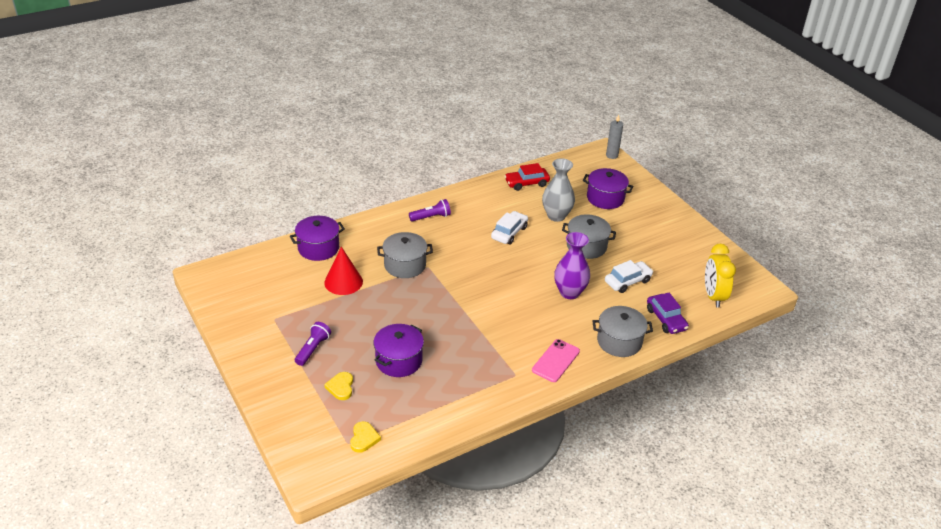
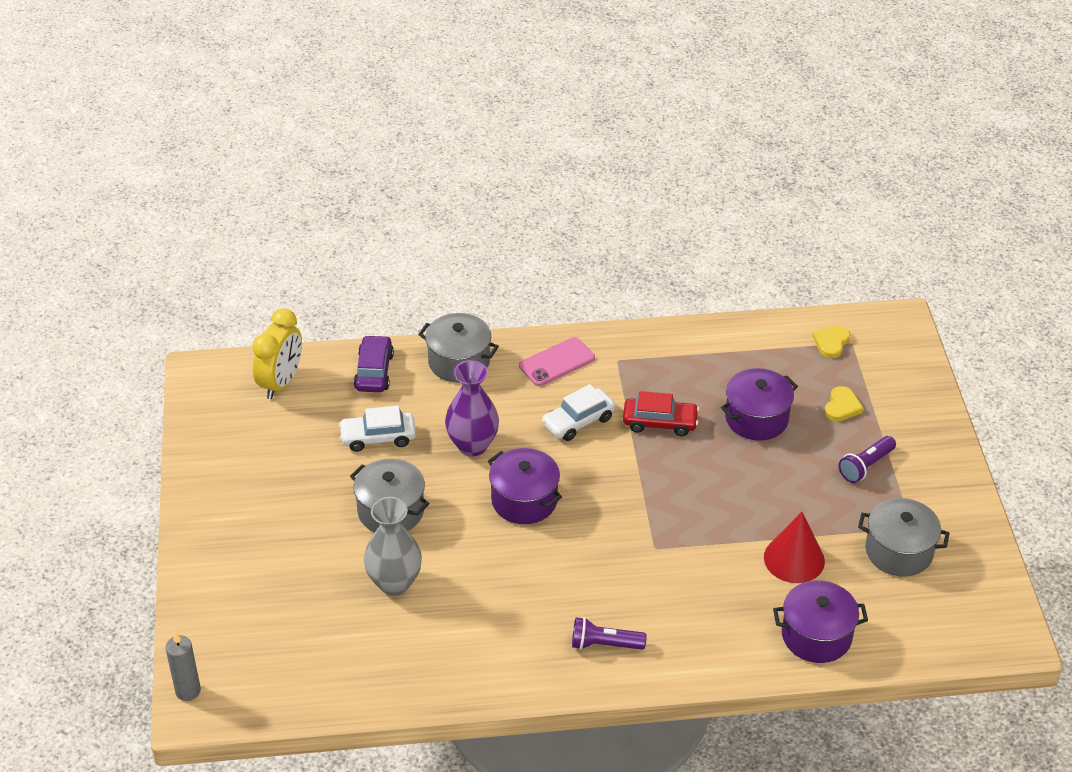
camera: 155 degrees left, 5 degrees up
grey pot [377,232,433,278] -> grey pot moved to [858,498,950,576]
white car [491,211,528,244] -> white car moved to [541,384,615,441]
red car [505,163,550,191] -> red car moved to [623,391,699,436]
purple pot [583,168,633,209] -> purple pot moved to [488,448,562,524]

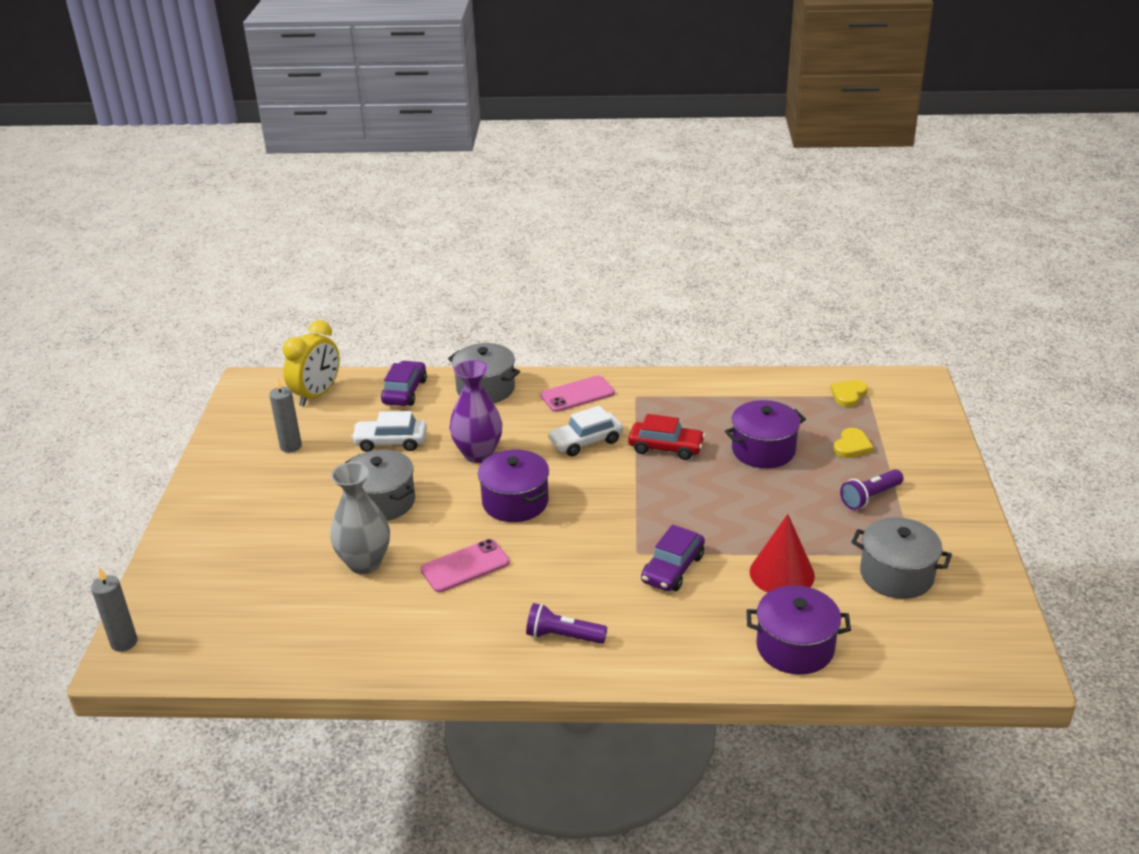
camera: 10 degrees right, 10 degrees down
none -> grey candle [269,377,302,453]
none -> pink phone [420,539,510,592]
none -> purple car [641,525,705,591]

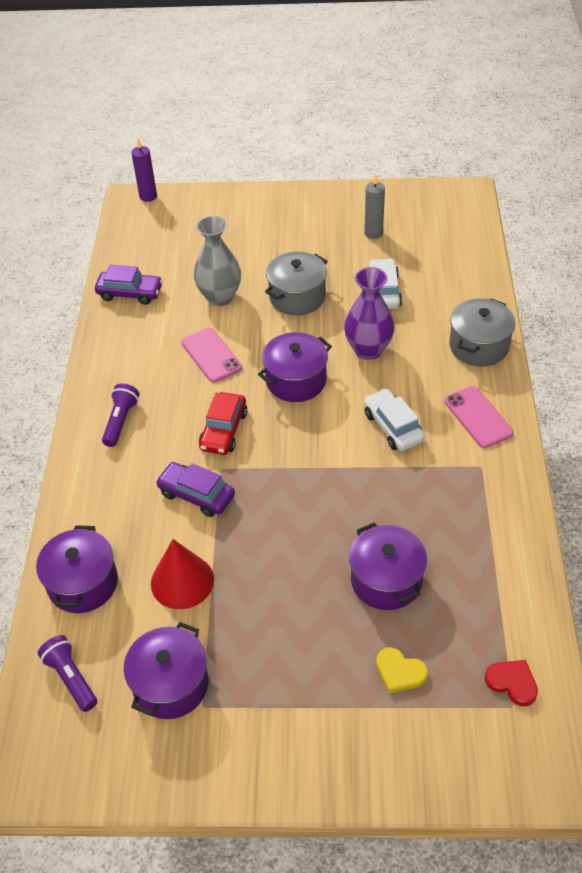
camera: 90 degrees right, 15 degrees up
grey candle [91,567,137,652] -> purple candle [131,138,157,202]
yellow clock [283,320,340,406] -> none
purple car [381,361,427,406] -> purple car moved to [95,264,163,305]
red car [628,414,705,460] -> red car moved to [199,392,247,455]
yellow heart [830,380,868,407] -> red heart [485,660,538,706]
purple flashlight [840,469,904,510] -> purple flashlight moved to [38,635,97,712]
grey pot [852,517,952,599] -> purple pot [124,622,209,719]

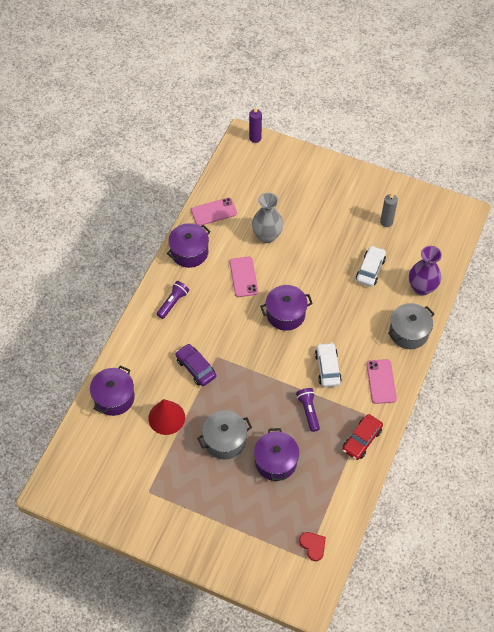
camera: 20 degrees right, 10 degrees up
purple flashlight [38,635,97,712] -> purple flashlight moved to [296,388,320,432]
purple car [95,264,163,305] -> pink phone [191,198,237,226]
purple pot [124,622,209,719] -> purple pot moved to [167,223,211,268]
red car [199,392,247,455] -> red car moved to [342,414,383,460]
grey pot [265,251,328,315] -> grey pot moved to [197,410,252,460]
purple vase [344,267,395,360] -> purple vase moved to [409,246,442,296]
yellow heart [376,647,428,693] -> none

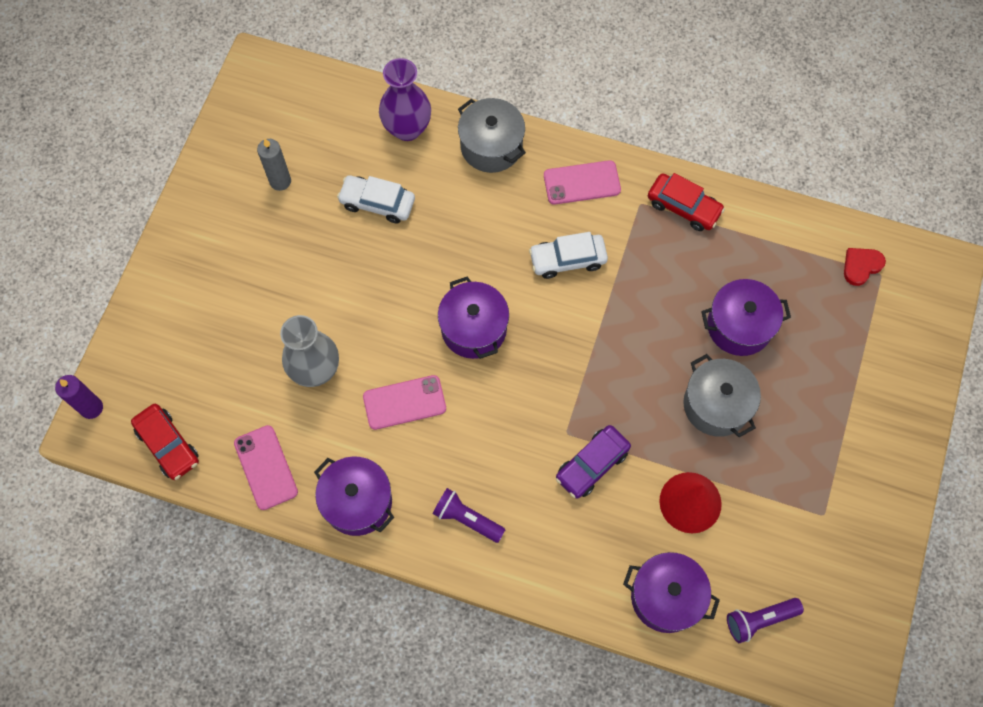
camera: 95 degrees left, 10 degrees up
purple flashlight [296,388,320,432] -> purple flashlight moved to [727,598,804,643]
none -> red car [131,404,199,480]

